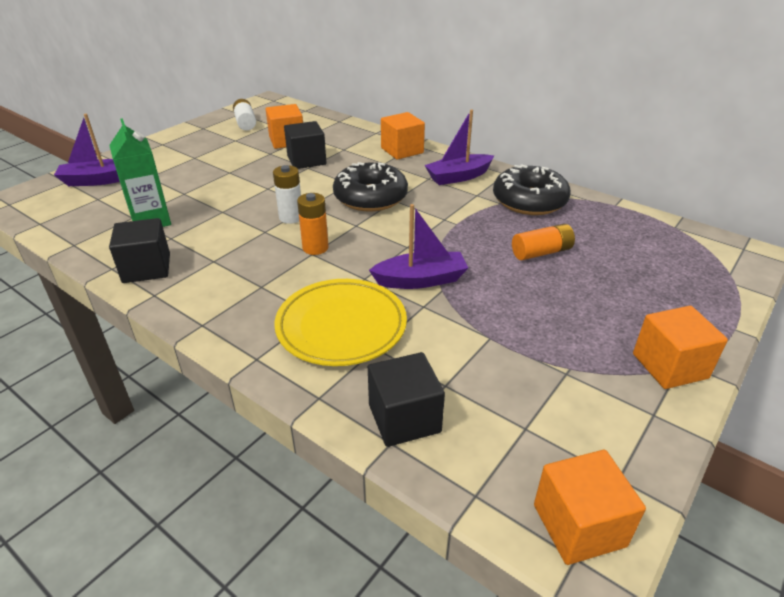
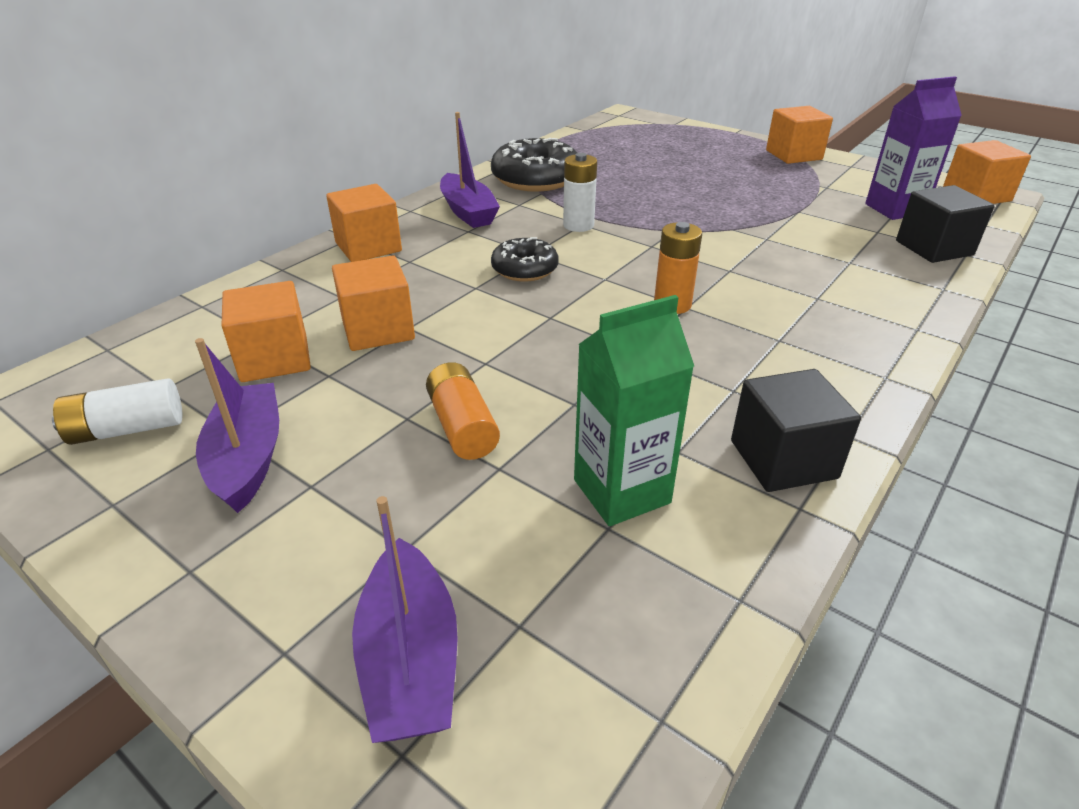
camera: 90 degrees left, 0 degrees up
white battery [273,165,301,224] -> white battery moved to [563,153,597,232]
yellow plate [274,279,407,366] -> none
black cube [284,121,327,169] -> orange cube [332,256,415,351]
black donut [333,162,408,212] -> black donut [491,237,559,282], size x0.60
purple boat [369,204,468,289] -> purple boat moved to [195,338,279,513]
orange battery [512,224,575,260] -> orange battery moved to [426,362,500,460]
none -> purple carton [865,76,962,220]

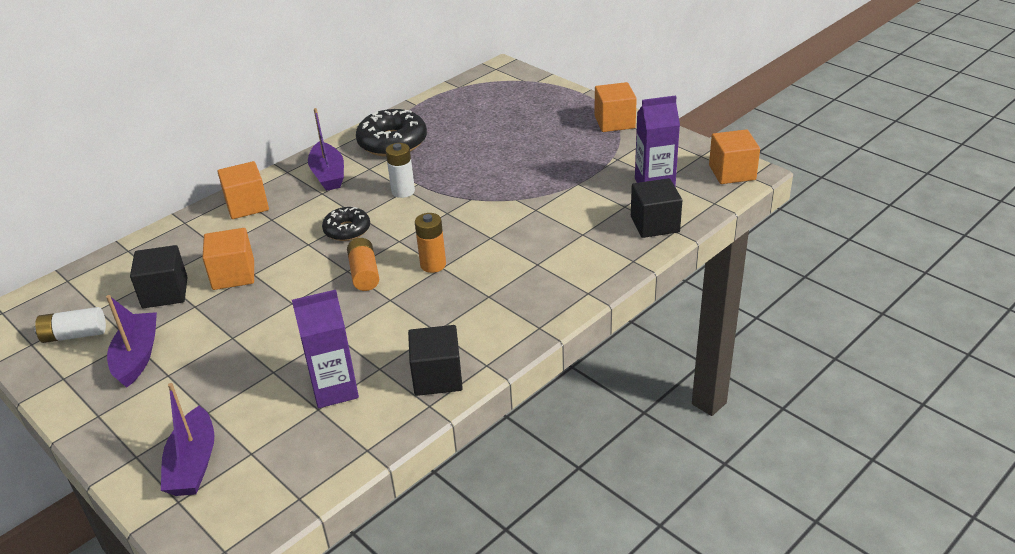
camera: 10 degrees right, 0 degrees up
orange cube [221,281,311,382] -> black cube [130,245,188,308]
orange battery [426,362,500,460] -> orange battery moved to [347,238,379,291]
green carton [574,295,695,526] -> purple carton [292,290,359,408]

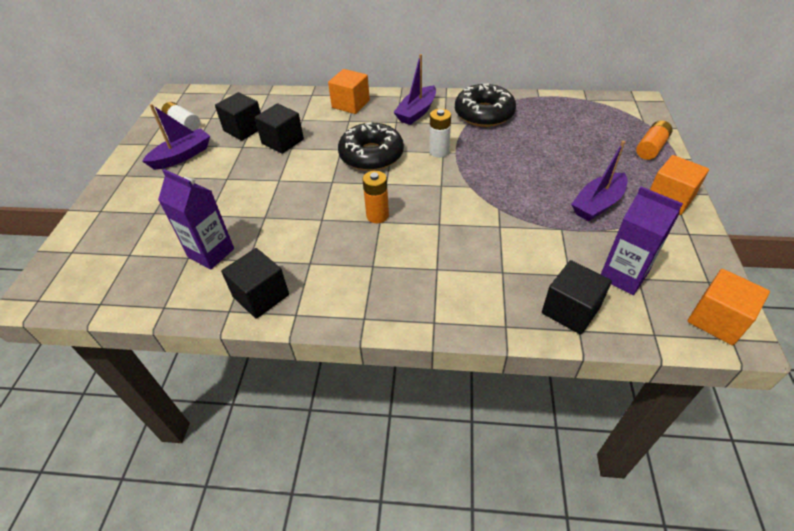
camera: 50 degrees right, 10 degrees up
purple boat [161,383,214,496] -> purple boat moved to [571,141,627,221]
orange cube [203,228,254,290] -> black cube [254,103,304,154]
black donut [322,207,370,241] -> black donut [338,123,404,171], size x1.67
orange battery [347,238,379,291] -> orange battery moved to [636,120,673,160]

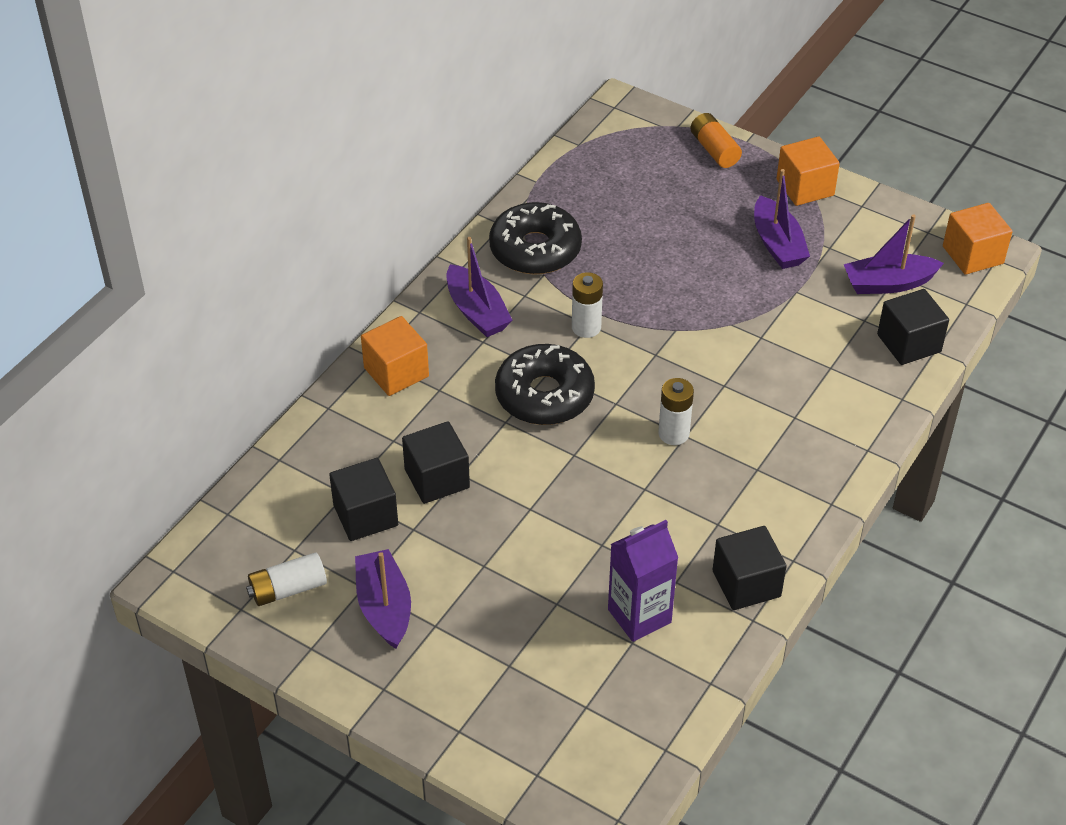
camera: 65 degrees left, 0 degrees up
orange battery [362,171,389,223] -> white battery [658,378,694,445]
purple carton [601,187,683,295] -> purple boat [844,215,944,294]

